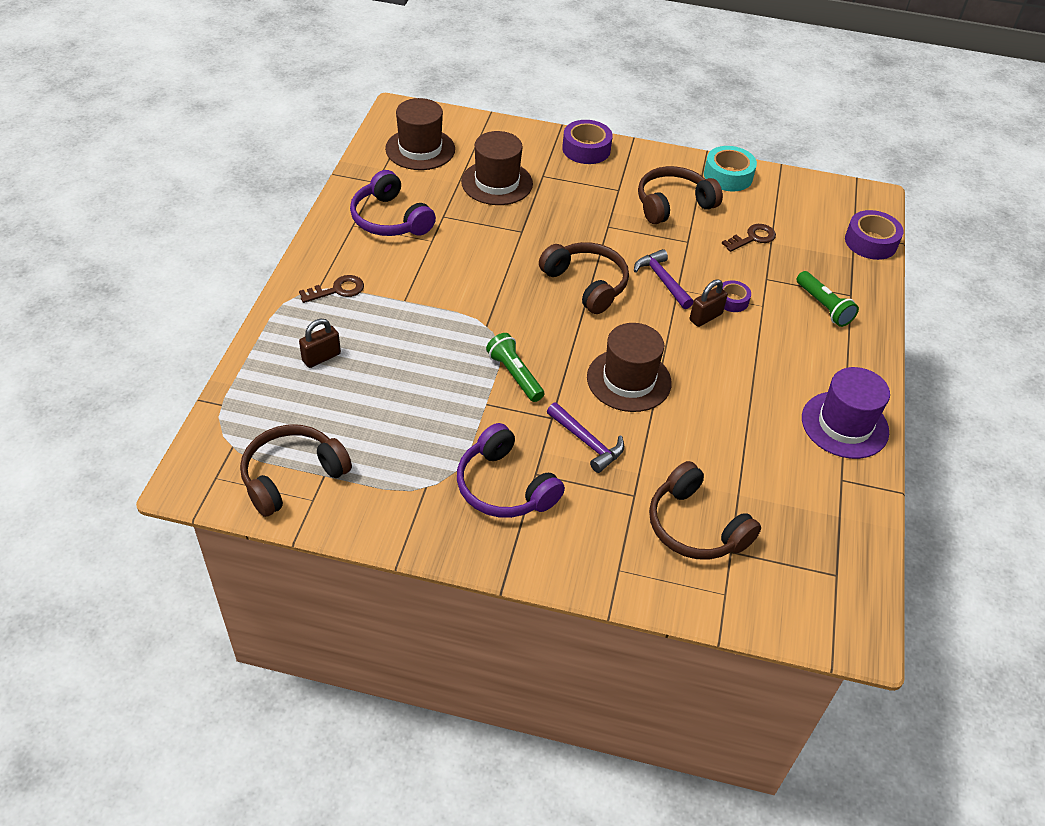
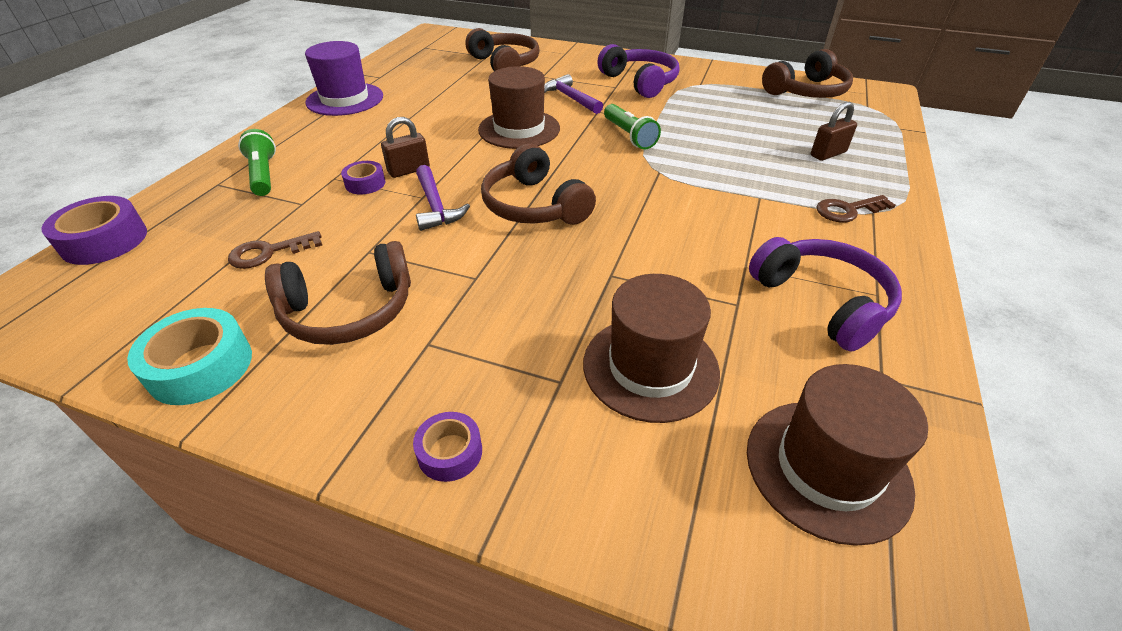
camera: 170 degrees left, 5 degrees down
purple tape [562,120,613,164] -> purple tape [413,412,482,482], size x0.59

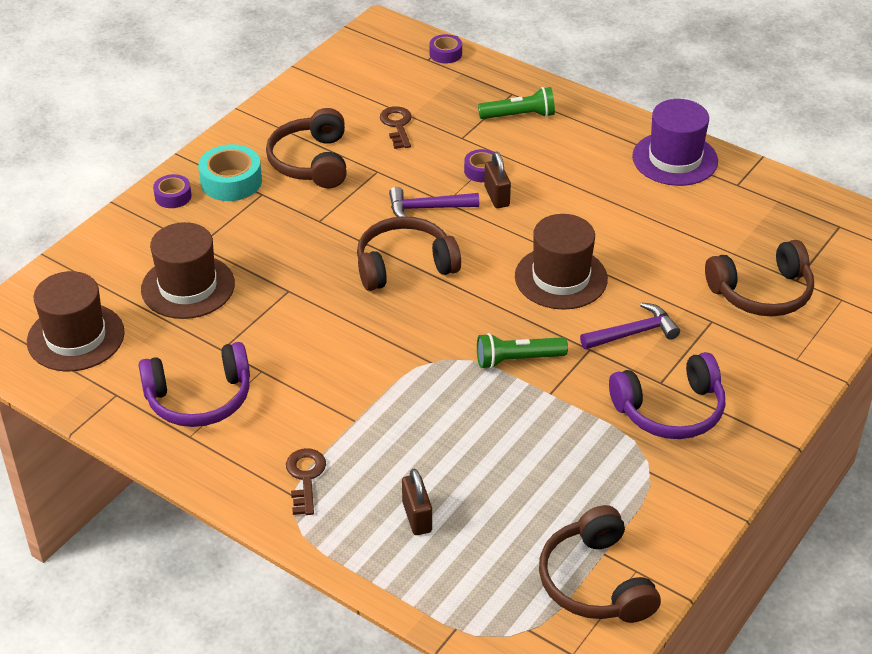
camera: 105 degrees right, 0 degrees up
purple tape [41,196,147,265] -> purple tape [429,34,462,64], size x0.59
turquoise tape [127,308,252,405] -> turquoise tape moved to [198,144,262,201]

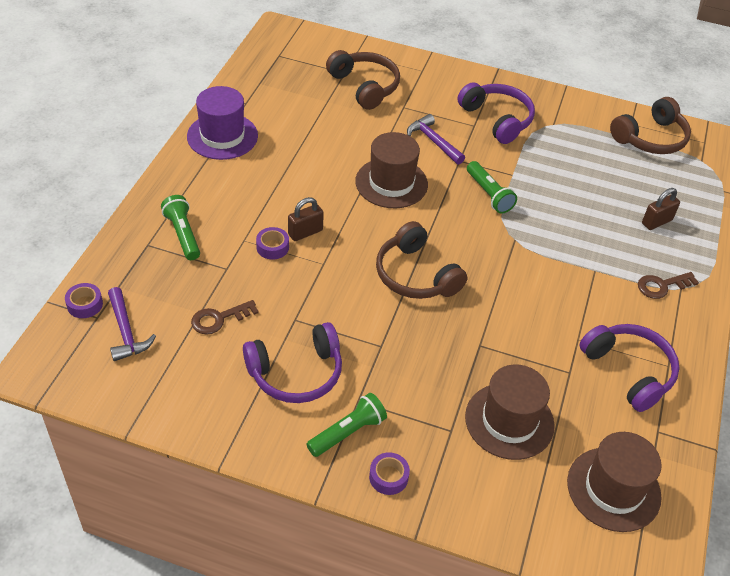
camera: 110 degrees left, 5 degrees up
turquoise tape [198,144,262,201] -> green flashlight [306,393,387,457]
brown headphones [266,108,347,188] -> purple headphones [243,322,342,403]
purple hammer [389,187,479,217] -> purple hammer moved to [108,287,156,361]

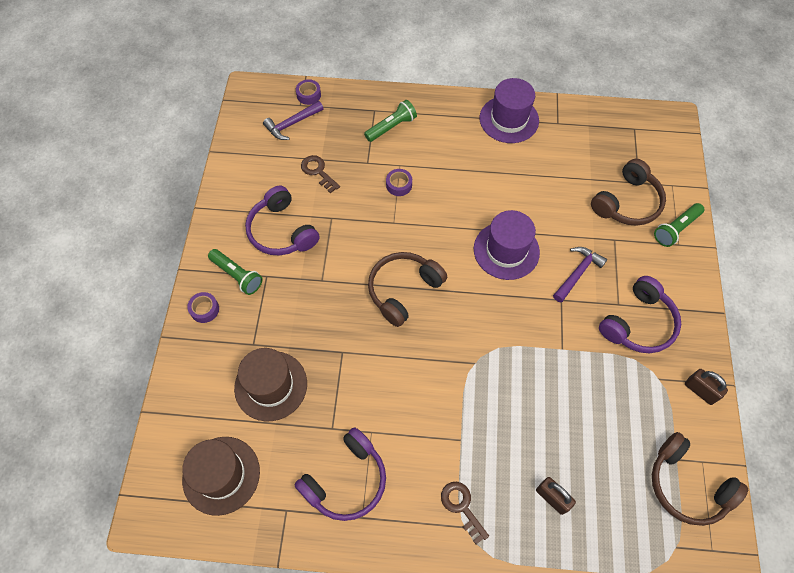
camera: 80 degrees right, 15 degrees up
brown padlock [288,197,324,241] -> brown padlock moved to [685,369,728,405]
brown hat [355,132,428,208] -> purple hat [474,210,540,280]
green flashlight [467,161,517,214] -> green flashlight moved to [654,203,704,247]

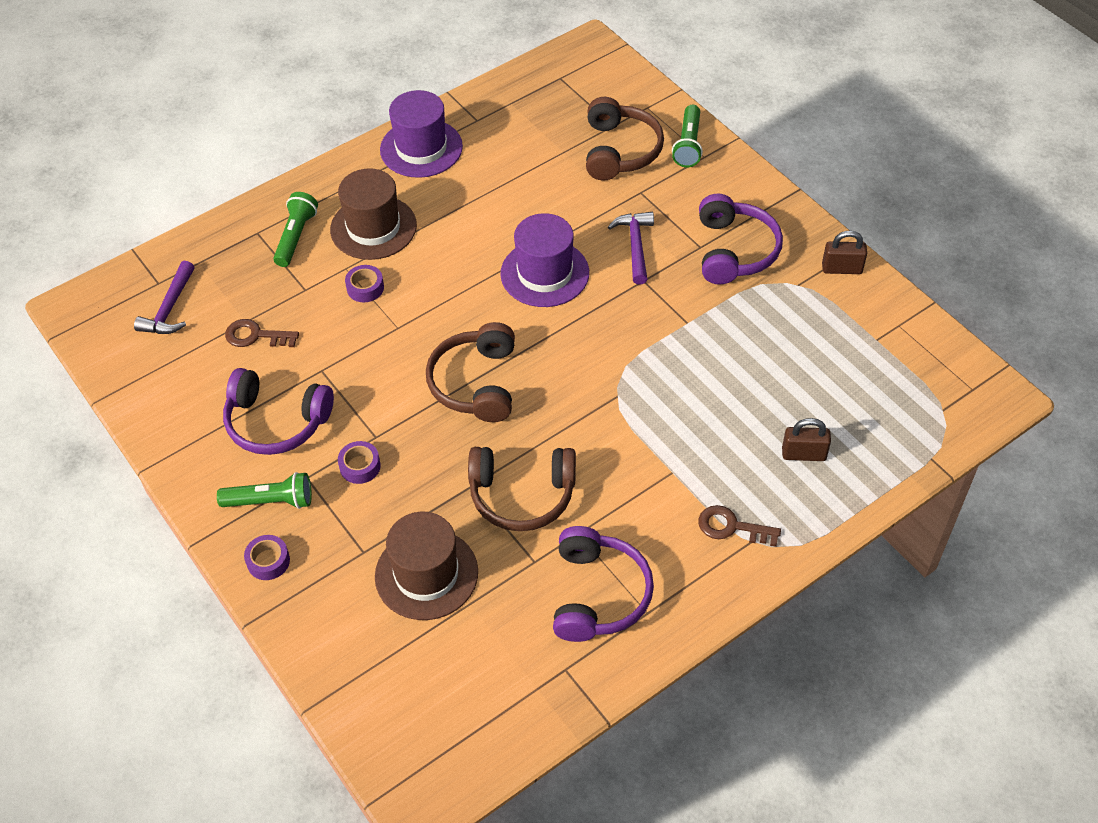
camera: 40 degrees left, 10 degrees down
brown hat [182,437,260,516] -> brown hat moved to [330,168,417,260]
purple tape [296,79,321,105] -> purple tape moved to [338,441,381,484]
brown headphones [652,432,748,526] -> brown headphones moved to [468,447,576,531]

